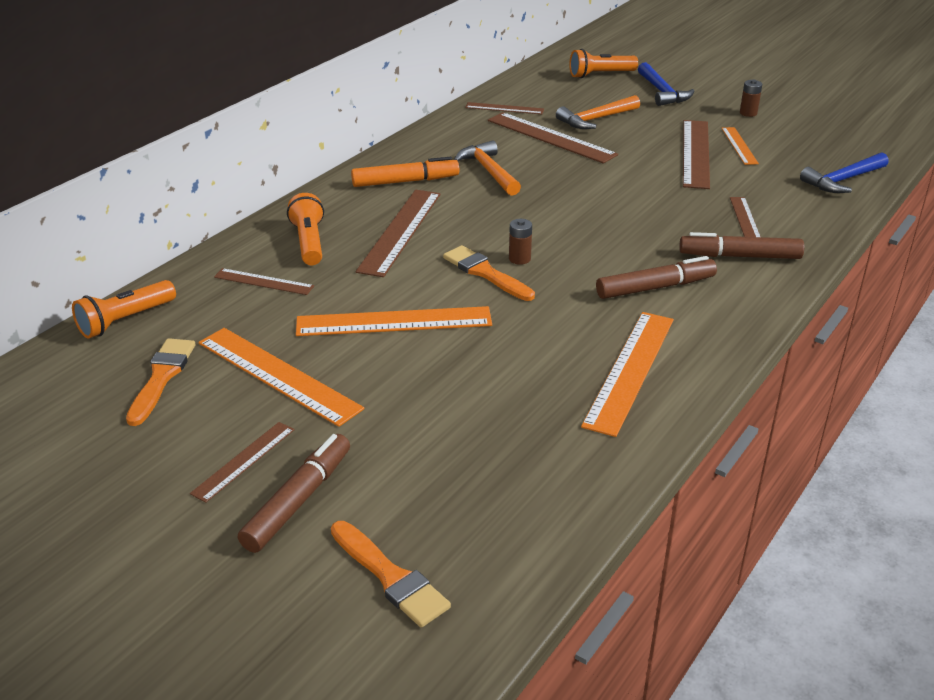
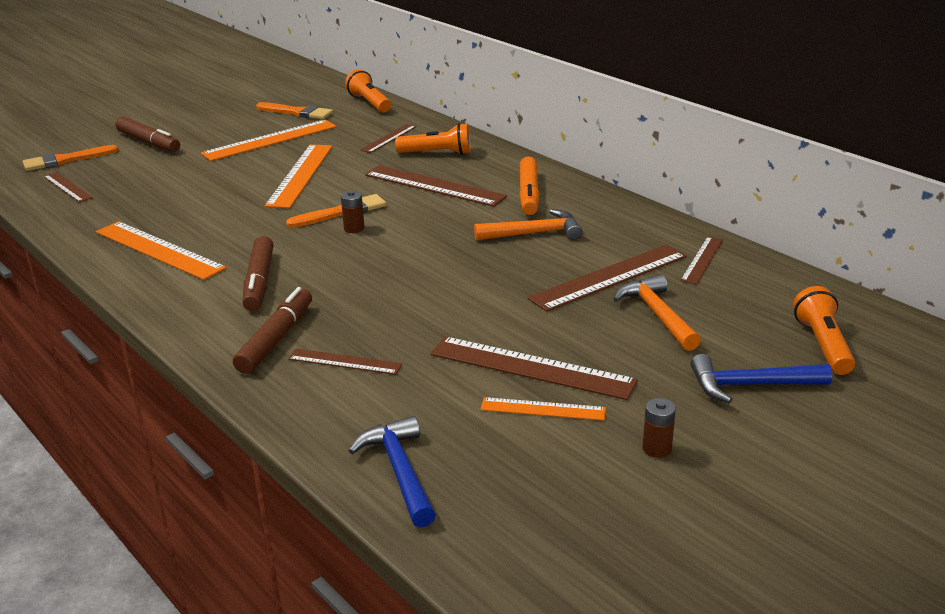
camera: 105 degrees right, 5 degrees down
brown ruler [190,422,295,503] -> brown ruler moved to [44,172,93,202]

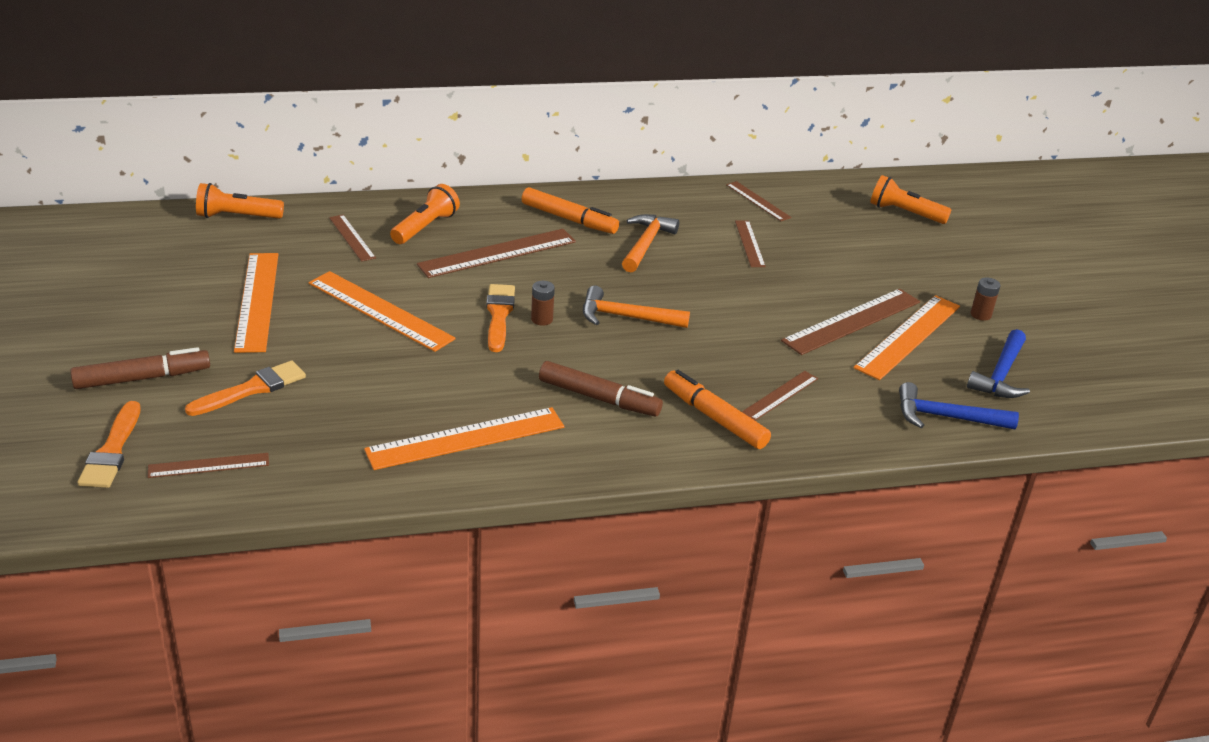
camera: 65 degrees left, 5 degrees up
brown marker [233,287,312,374] -> orange marker [664,370,771,449]
orange brush [256,102,333,119] -> orange brush moved to [185,361,306,416]
orange ruler [481,397,606,421] -> orange ruler [853,295,960,380], size x1.79
brown ruler [528,244,687,312] -> brown ruler [735,220,766,267], size x0.56
orange hammer [613,274,701,351] -> orange hammer moved to [583,286,690,328]
blue hammer [690,354,832,403] -> blue hammer moved to [967,329,1030,398]

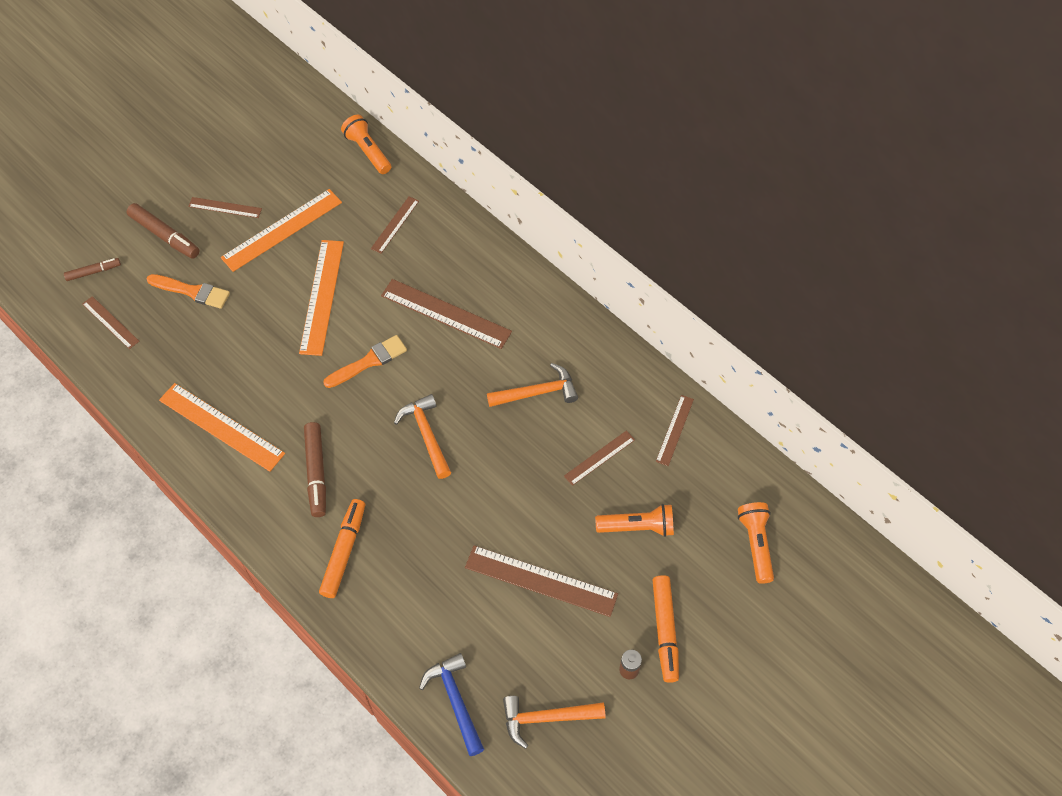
camera: 60 degrees right, 25 degrees up
orange brush [78,401,140,488] -> brown marker [64,258,121,281]
orange flashlight [390,184,460,244] -> orange flashlight moved to [595,504,674,537]
orange marker [522,187,619,234] -> orange marker moved to [653,575,679,683]
brown battery [531,281,555,326] -> none
brown ruler [742,371,818,421] -> brown ruler moved to [188,197,262,218]
orange ruler [853,295,960,380] -> none
blue hammer [967,329,1030,398] -> orange hammer [503,696,605,749]

